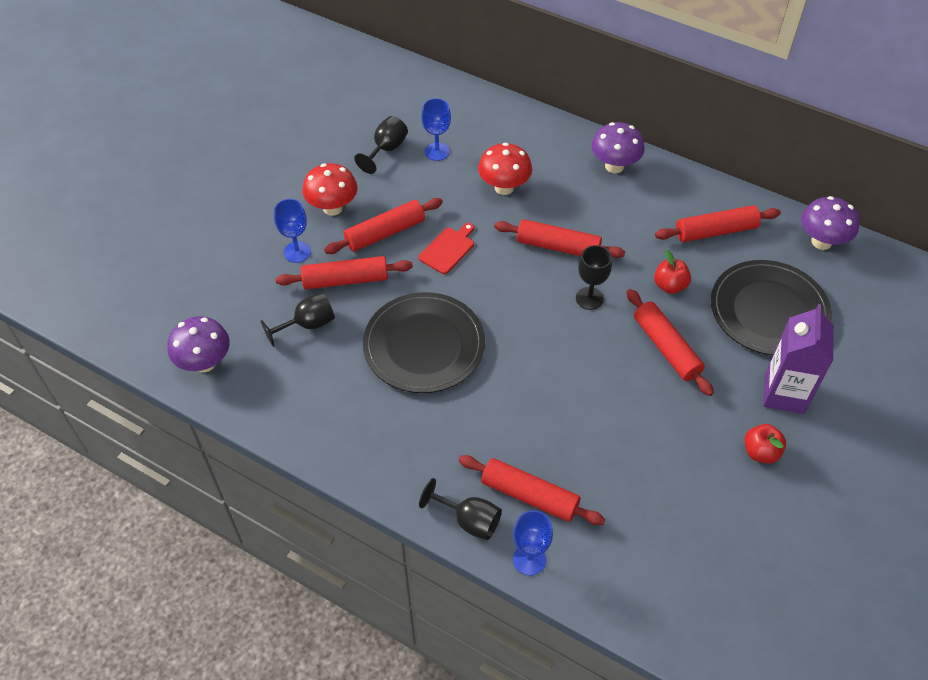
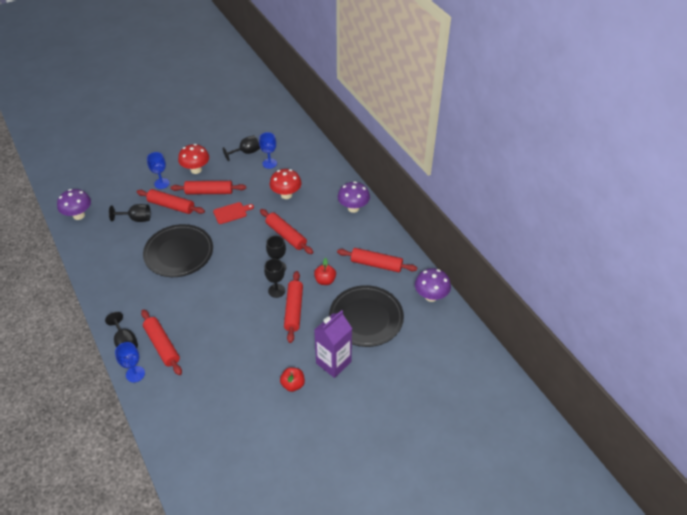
camera: 30 degrees right, 5 degrees down
none -> black goblet [264,259,285,298]

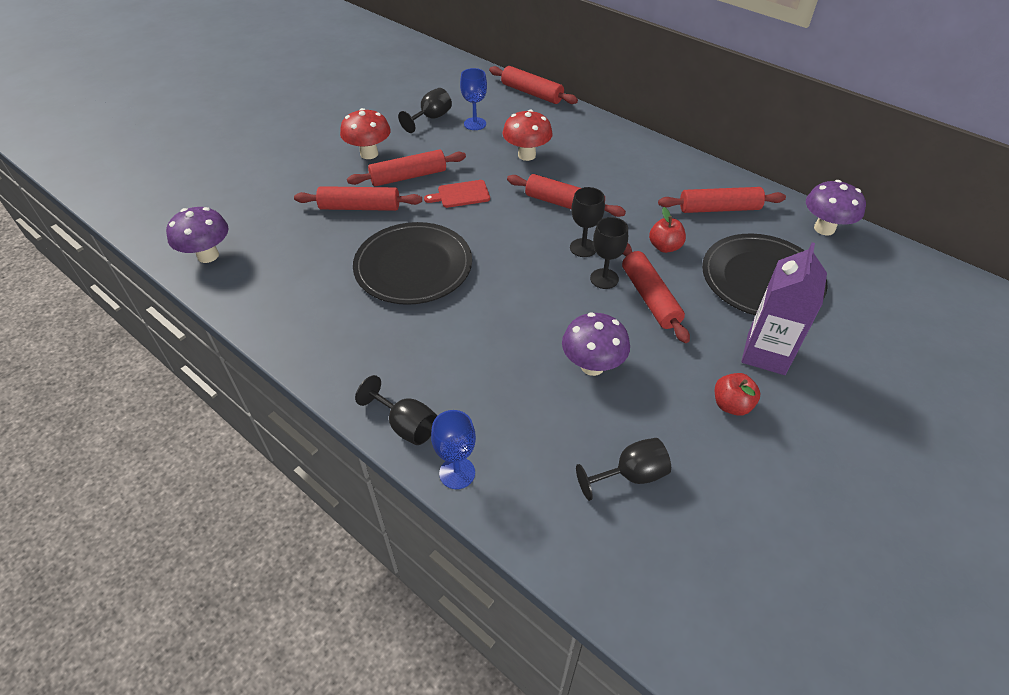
camera: 20 degrees left, 0 degrees up
black goblet [109,204,151,222] -> black goblet moved to [576,438,671,501]
red rolling pin [141,309,182,375] -> red rolling pin moved to [489,66,578,104]
blue goblet [147,152,170,189] -> none
red cutting board [213,202,254,224] -> red cutting board turned 150 degrees counterclockwise [424,180,490,208]
purple mushroom [338,181,370,213] -> purple mushroom moved to [562,312,630,376]

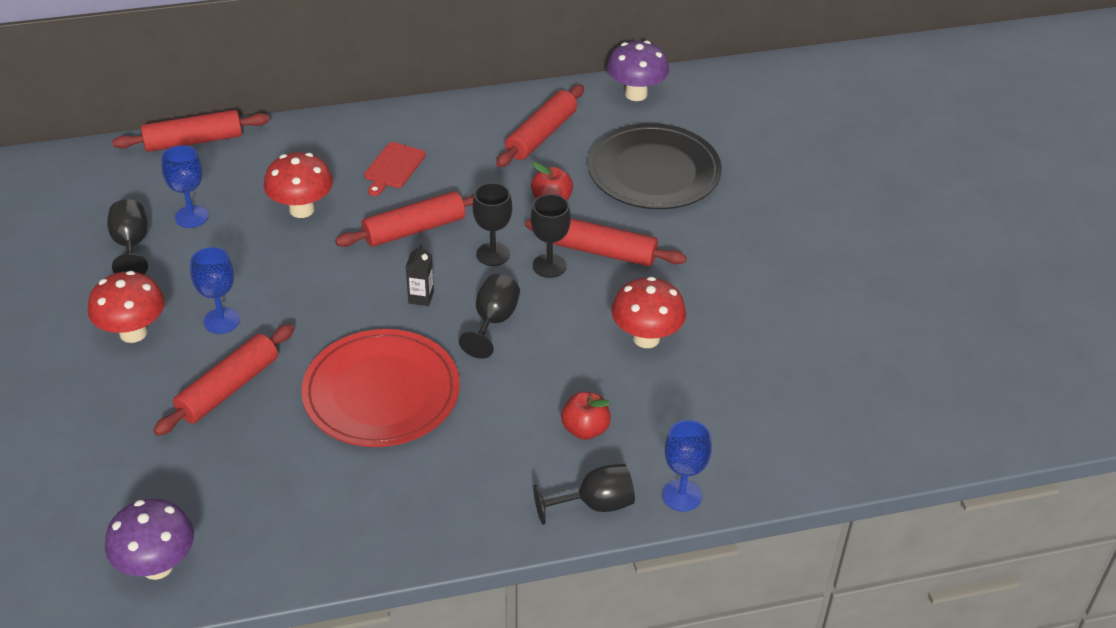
camera: 55 degrees left, 5 degrees down
red rolling pin [347,149,466,186] -> blue goblet [190,247,240,334]
black plate [353,222,472,305] -> red plate [301,329,460,447]
red cutting board [424,180,490,208] -> red cutting board moved to [364,142,426,196]
purple mushroom [562,312,630,376] -> red mushroom [611,277,686,348]
black goblet [576,438,671,501] -> black goblet moved to [459,274,520,359]
red apple [715,373,760,416] -> red apple moved to [561,392,611,440]
purple carton [741,242,827,375] -> none
none -> black carton [406,243,434,306]

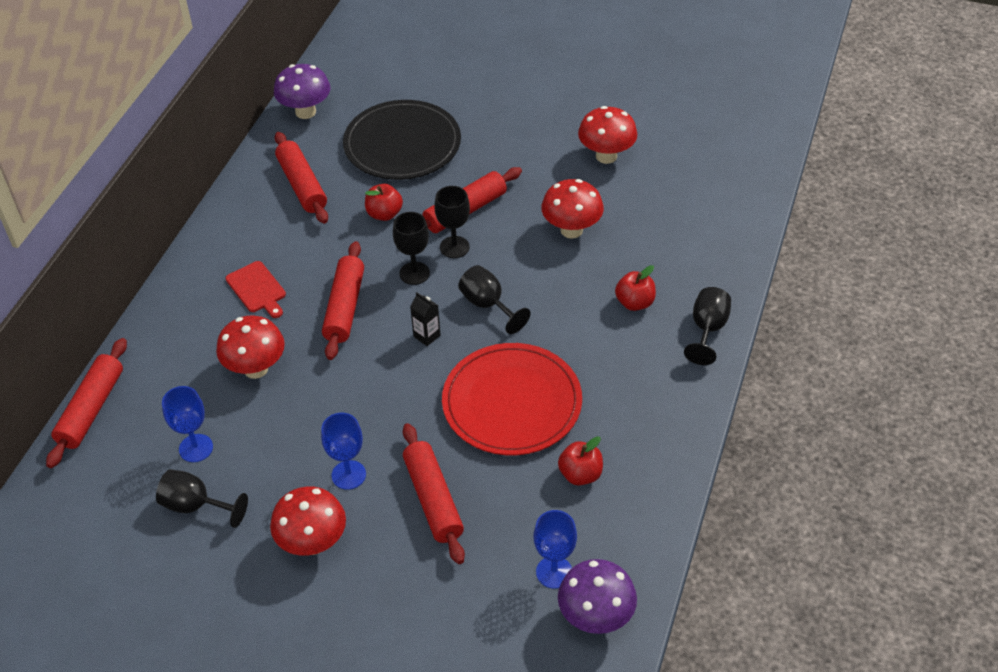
camera: 55 degrees left, 5 degrees up
blue goblet [662,420,712,512] -> blue goblet moved to [534,510,577,589]
none -> red apple [558,436,603,485]
none -> red mushroom [578,106,637,164]

